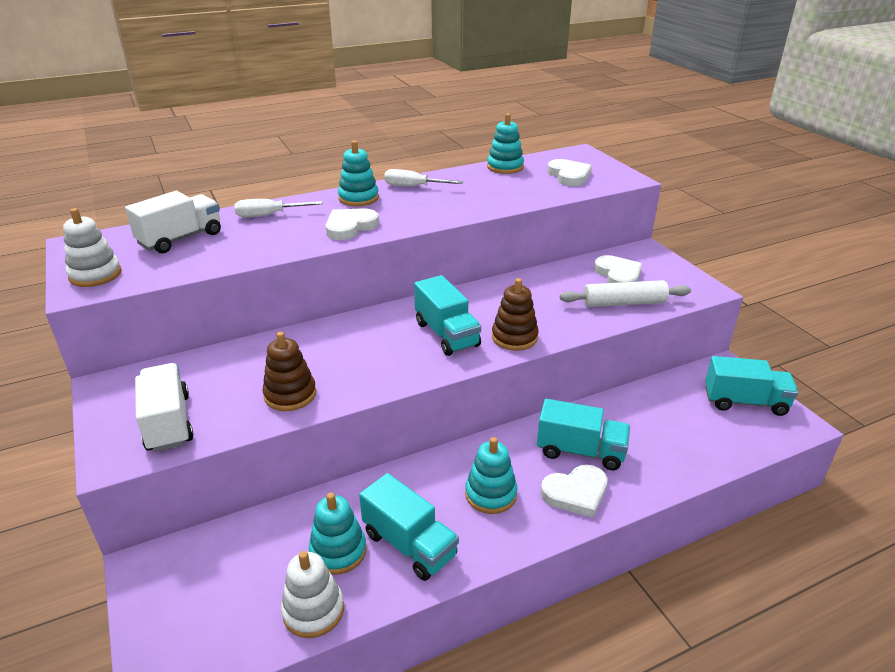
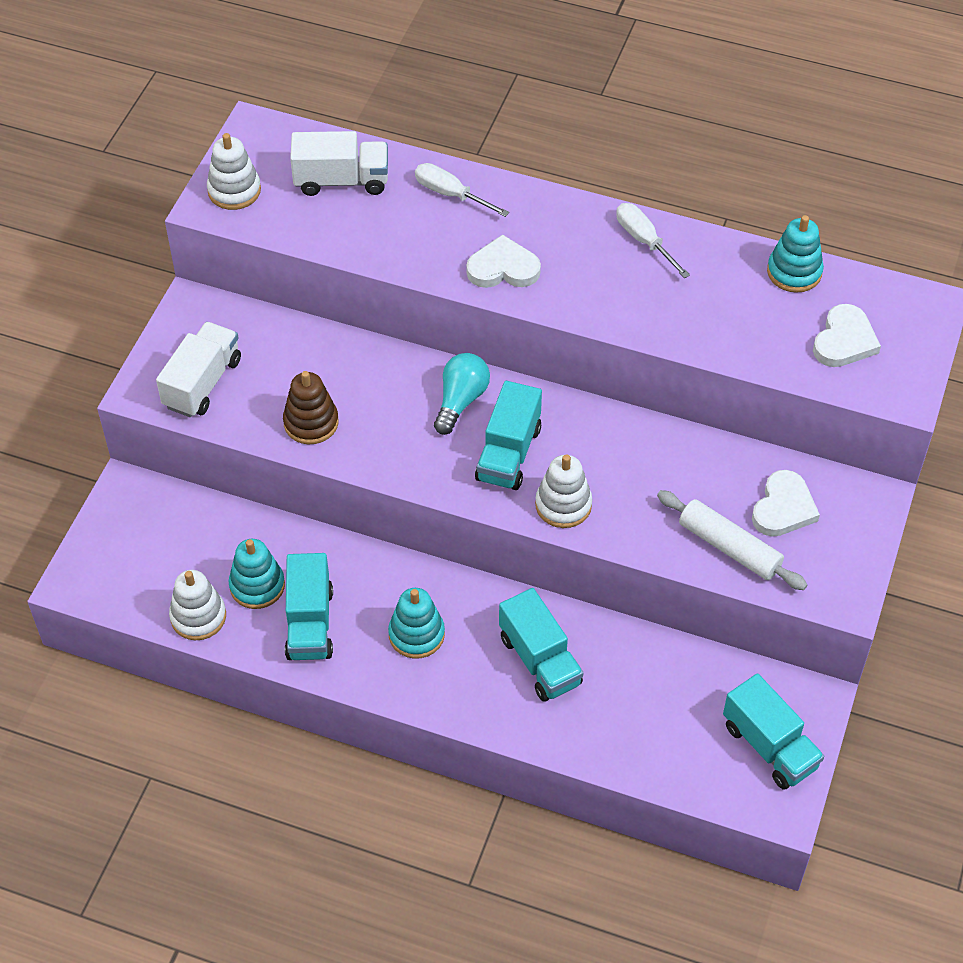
camera: 45 degrees right, 20 degrees up
turquoise stacking toy [338,140,379,206] -> none
brown stacking toy [492,278,539,351] -> white stacking toy [535,454,592,528]
white heart [541,465,608,518] -> none
none -> turquoise light bulb [434,353,490,435]

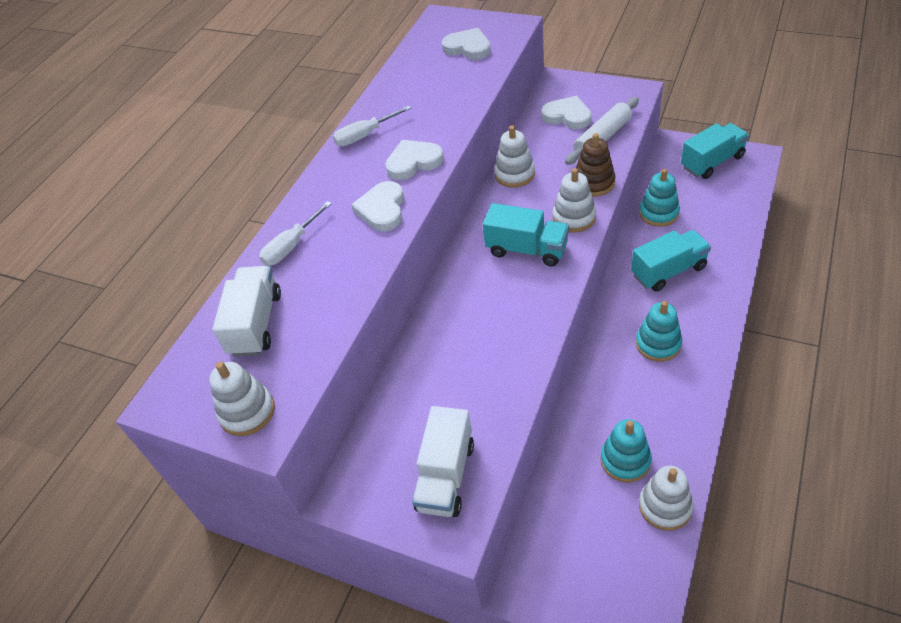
camera: 80 degrees left, 5 degrees down
white truck [156,322,241,417] -> white truck turned 105 degrees counterclockwise [412,406,474,517]
brown stacking toy [283,371,339,444] -> brown stacking toy moved to [576,133,616,197]
turquoise truck [285,553,333,660] -> none
turquoise light bulb [434,353,490,435] -> none
turquoise stacking toy [767,215,824,293] -> turquoise stacking toy moved to [639,169,680,227]
none -> white heart [385,140,444,180]
none -> white stacking toy [494,125,535,187]

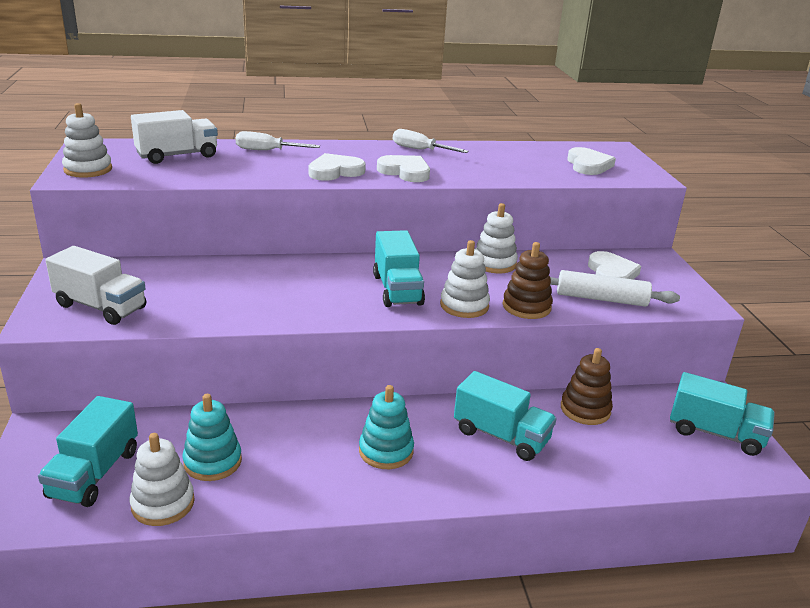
camera: 50 degrees right, 20 degrees down
white truck [412,406,474,517] -> white truck turned 135 degrees counterclockwise [45,246,146,325]
turquoise stacking toy [639,169,680,227] -> brown stacking toy [561,348,613,425]
none -> turquoise truck [38,396,138,507]

